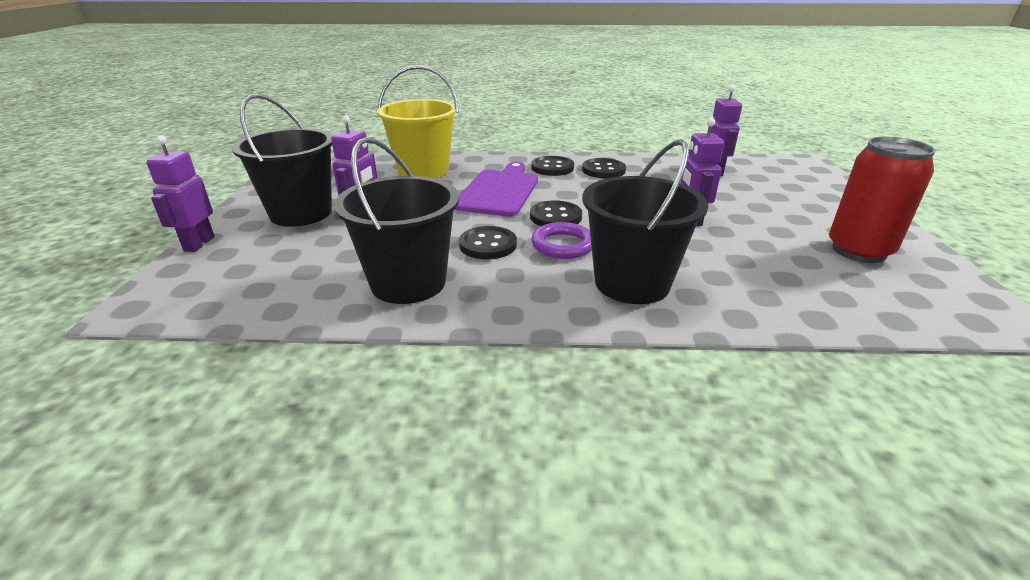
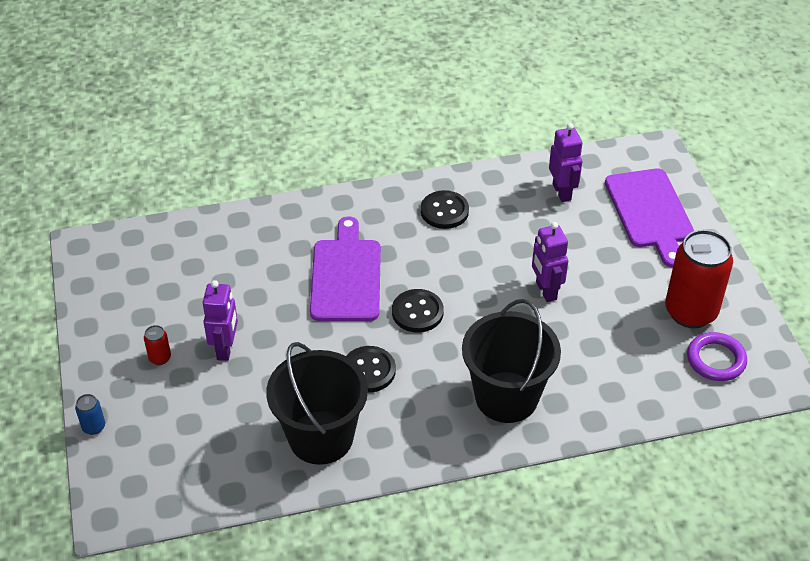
camera: 15 degrees left, 15 degrees up
purple robot [146,136,215,252] -> blue can [75,394,105,435]
black bucket [232,94,333,227] -> red can [144,325,171,365]
yellow bucket [377,65,459,179] -> none
black button [531,156,574,176] -> none
purple ring [532,222,592,259] -> purple ring moved to [687,332,747,381]
none -> purple cutting board [605,168,694,268]

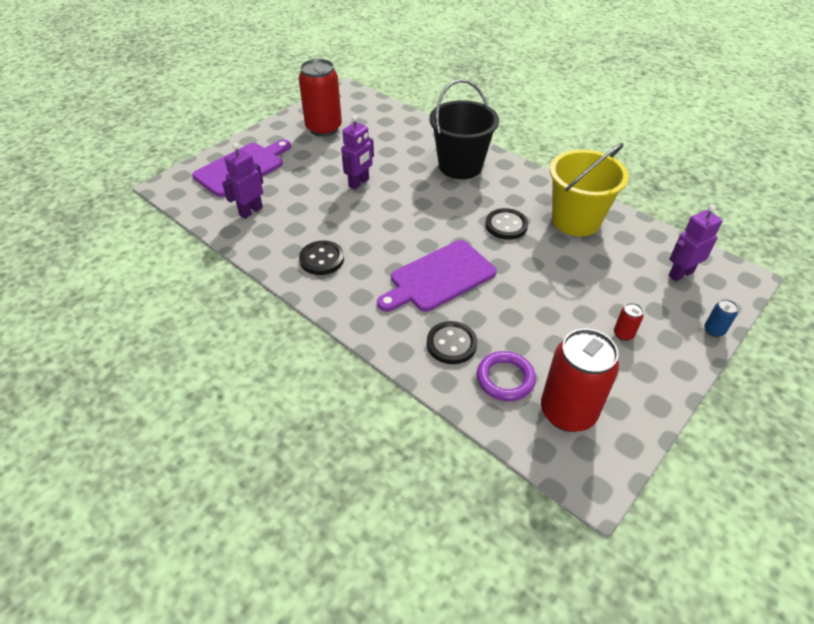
camera: 125 degrees left, 0 degrees up
purple robot [203,280,238,361] -> purple robot moved to [668,205,723,281]
black bucket [266,342,368,465] -> yellow bucket [550,143,629,236]
black button [392,289,444,333] -> black button moved to [427,321,477,364]
purple ring [687,332,747,381] -> purple ring moved to [477,351,536,401]
none -> red can [541,329,619,432]

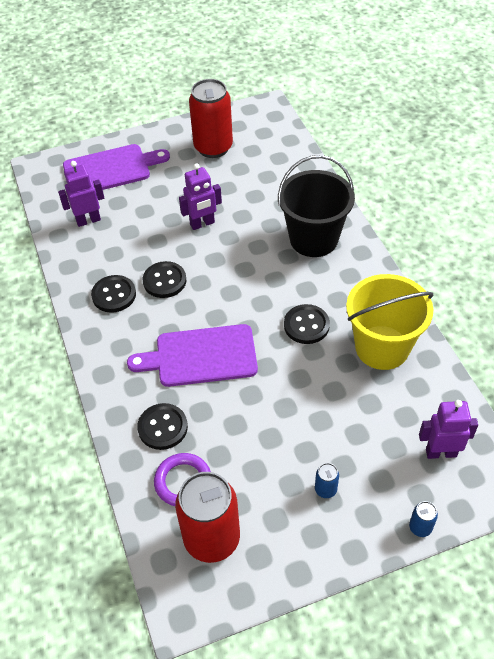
camera: 30 degrees right, 5 degrees up
red can [614,303,643,341] -> blue can [315,463,339,498]
none -> black button [143,261,186,298]

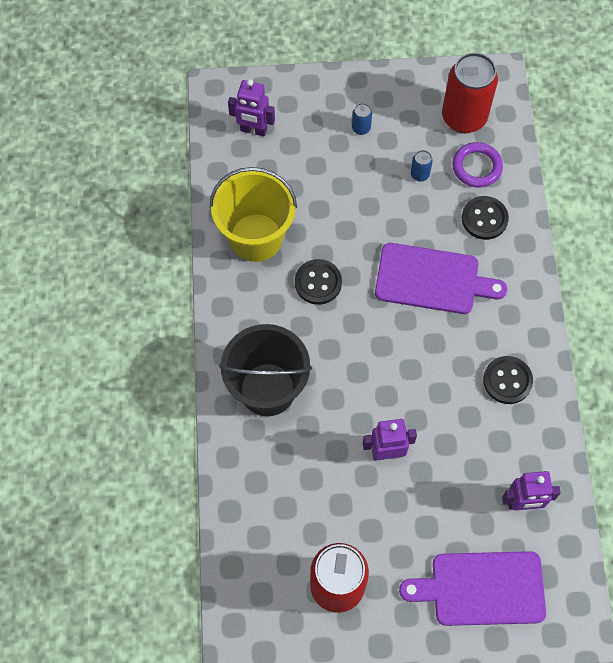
camera: 165 degrees left, 15 degrees up
black button [143,261,186,298] -> none
blue can [409,501,438,537] -> blue can moved to [411,150,433,182]

